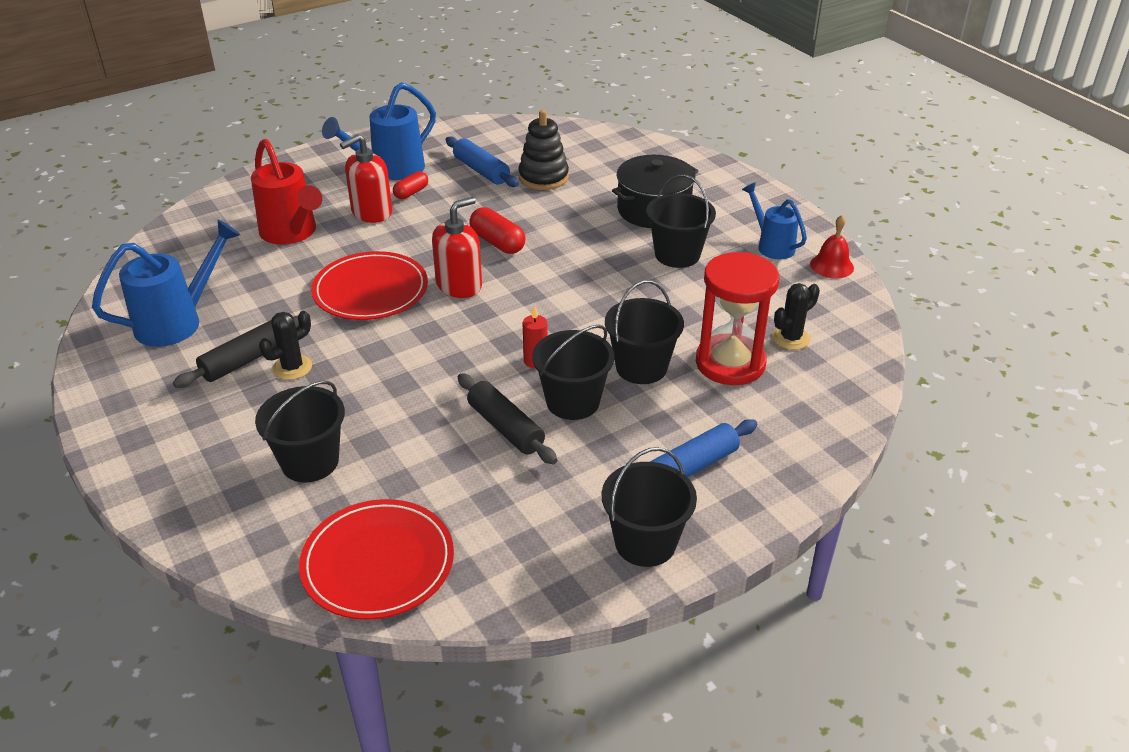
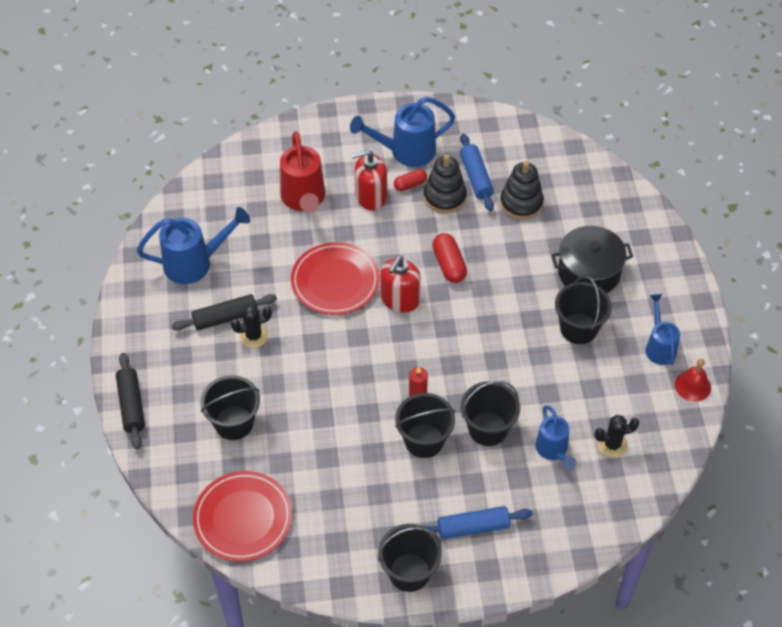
camera: 25 degrees right, 15 degrees up
red soap dispenser [432,197,482,298] -> red soap dispenser turned 135 degrees clockwise [380,256,421,313]
black rolling pin [458,373,557,465] -> black rolling pin moved to [116,353,145,449]
red hourglass [696,252,779,385] -> blue watering can [535,405,576,470]
none -> black stacking toy [424,155,467,214]

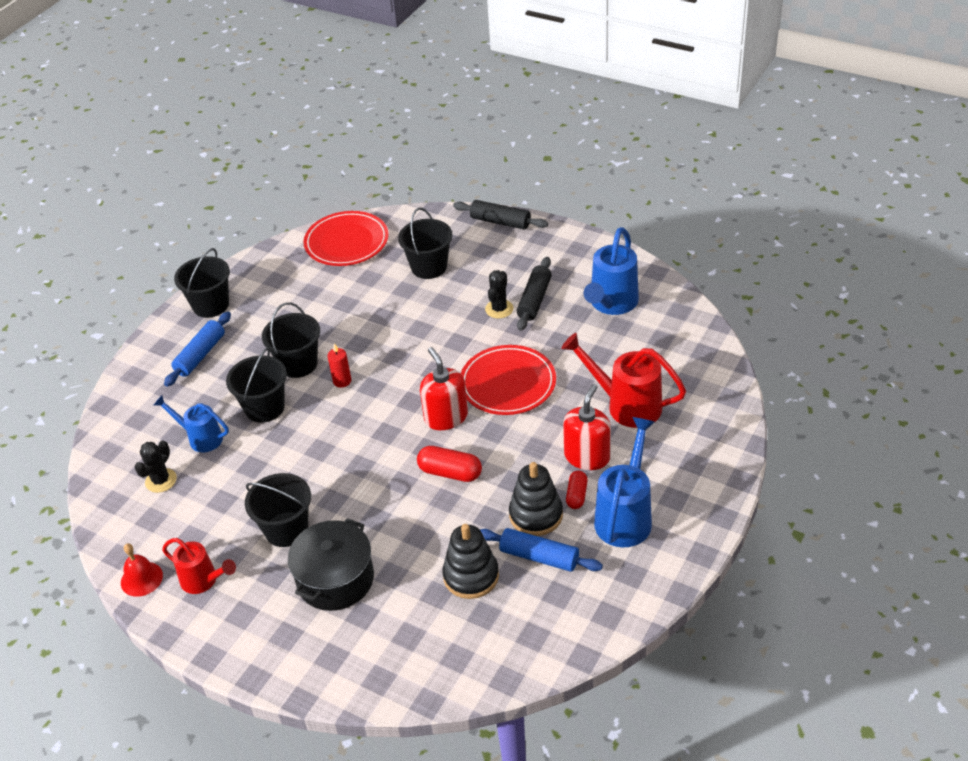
camera: 130 degrees right, 10 degrees down
blue watering can [645,294,680,365] -> red watering can [162,538,236,594]

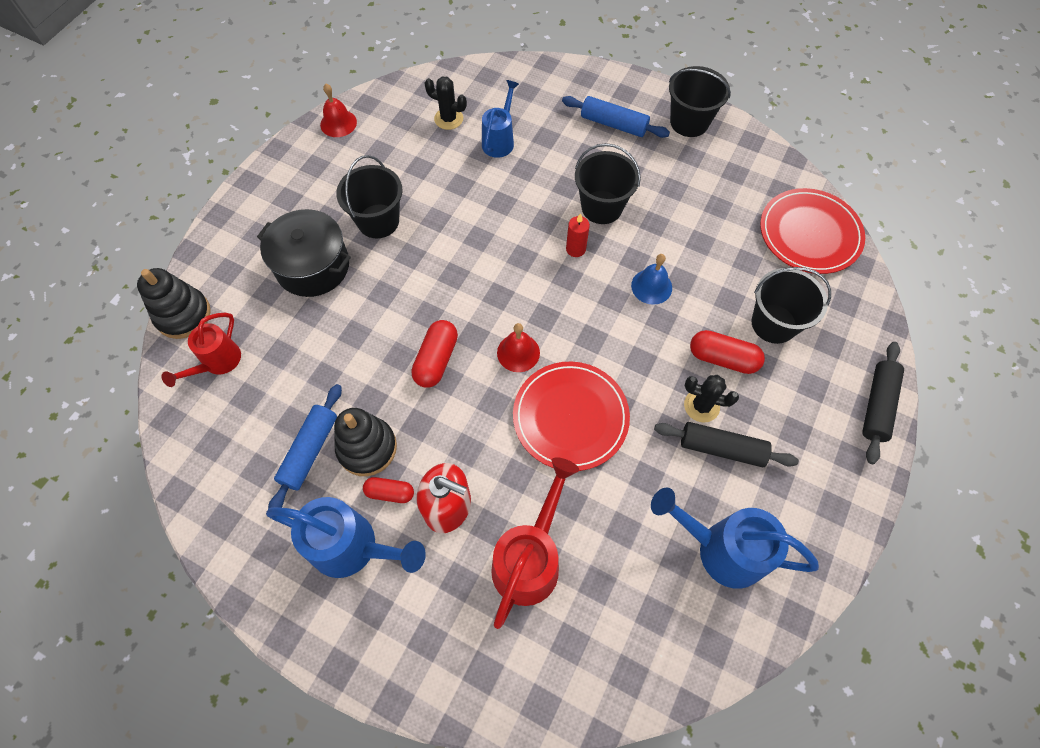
camera: 85 degrees right, 20 degrees up
red watering can [162,538,236,594] -> red watering can moved to [162,313,241,387]
black bucket [226,348,287,423] -> none
red soap dispenser [420,347,468,430] -> red bell [497,323,540,372]
black stacking toy [442,524,499,599] -> black stacking toy moved to [137,268,211,339]
none -> blue bell [631,254,672,305]
none -> red capsule [690,330,765,374]

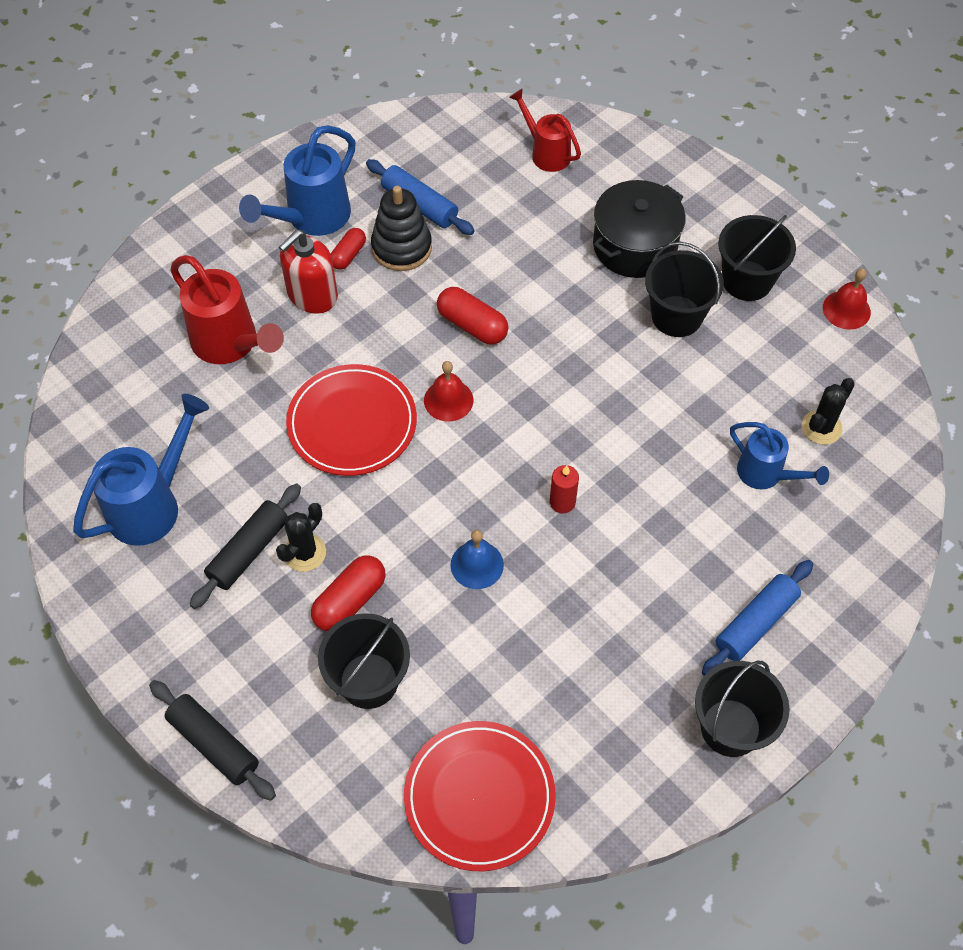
camera: 110 degrees right, 5 degrees down
black stacking toy [137,268,211,339] -> none
black bucket [575,143,641,224] -> black bucket moved to [718,215,796,301]

